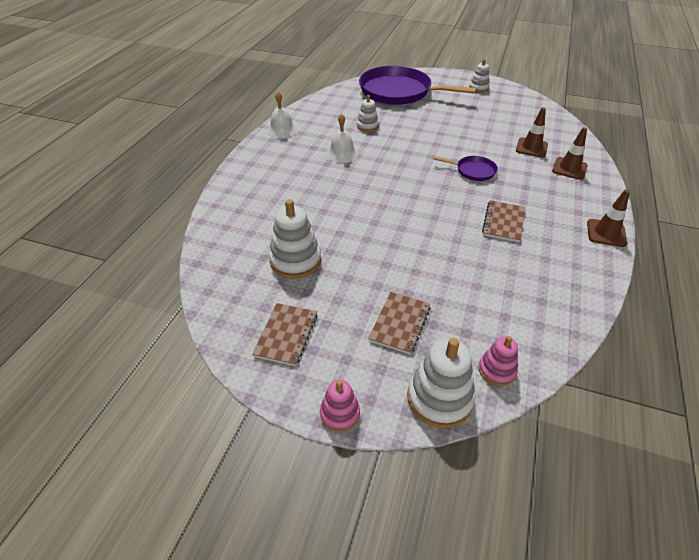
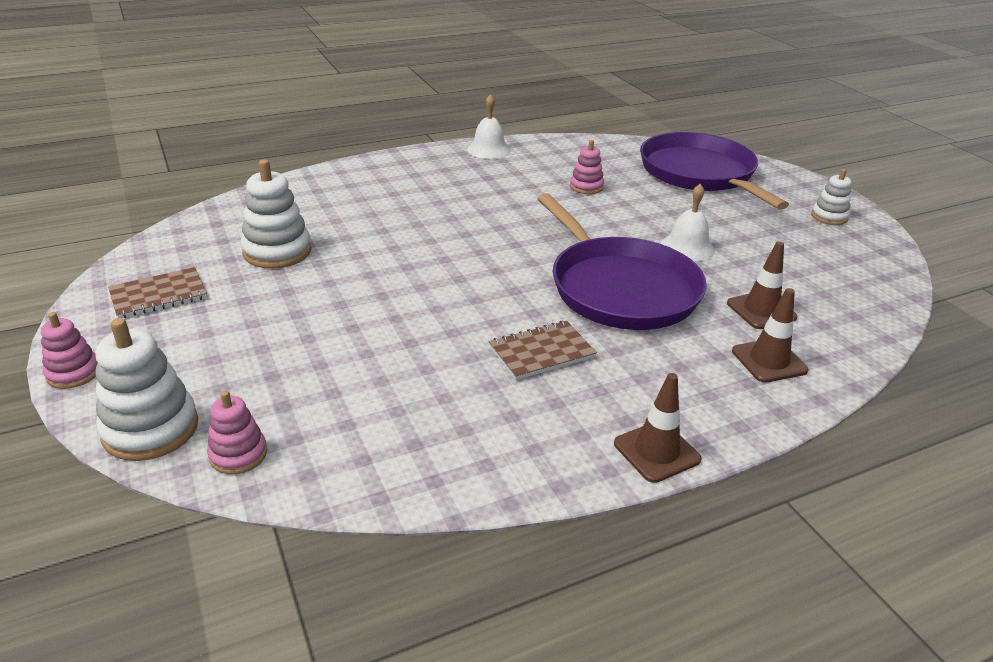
camera: 45 degrees right, 10 degrees down
white bell [325,113,359,163] -> white bell moved to [661,184,715,261]
white stacking toy [357,95,379,132] -> pink stacking toy [570,140,604,194]
brown notebook [368,292,431,355] -> none
purple pan [433,156,498,181] -> purple pan [537,193,707,330], size x2.25

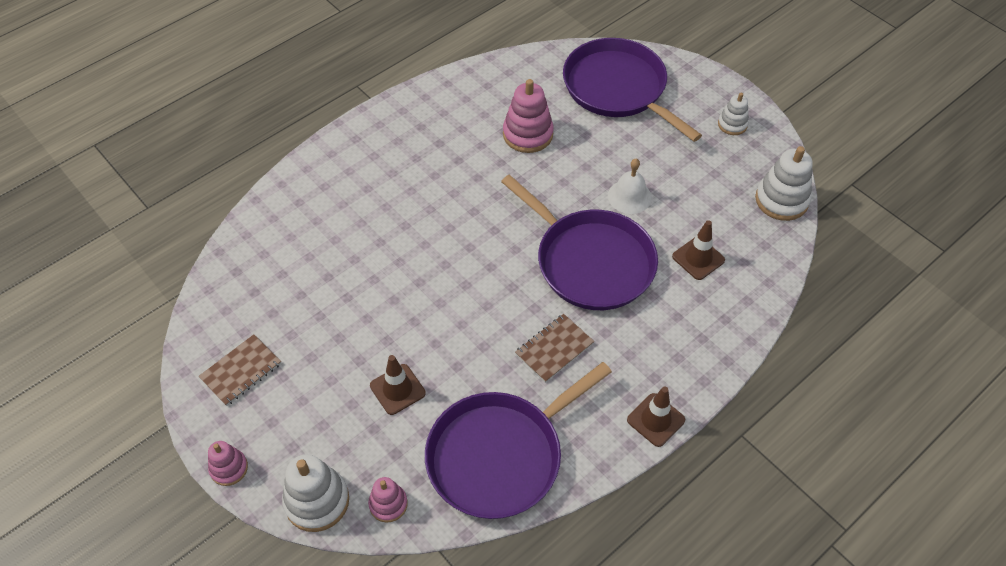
camera: 15 degrees left, 20 degrees up
white stacking toy [241,159,311,269] -> white stacking toy moved to [755,146,813,221]
white bell [467,94,511,159] -> none
pink stacking toy [570,140,604,194] -> pink stacking toy [503,79,554,153], size x1.68
brown traffic cone [732,288,808,383] -> brown traffic cone moved to [370,355,426,415]
none -> purple pan [425,362,612,519]

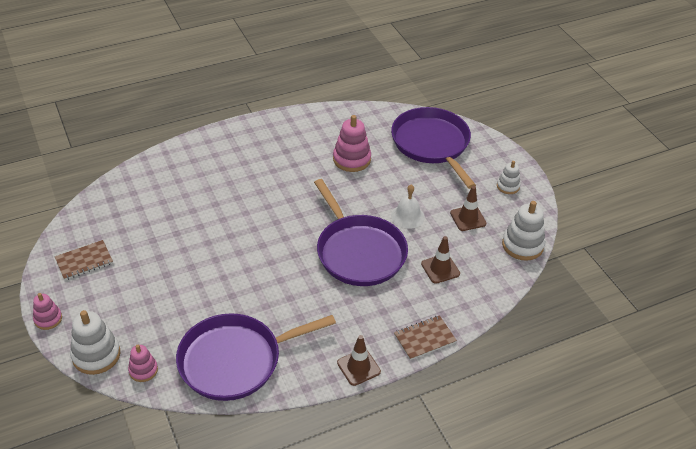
camera: 15 degrees right, 10 degrees down
brown traffic cone [370,355,426,415] -> brown traffic cone moved to [450,186,486,231]
brown notebook [515,314,594,383] -> brown notebook moved to [394,315,457,360]

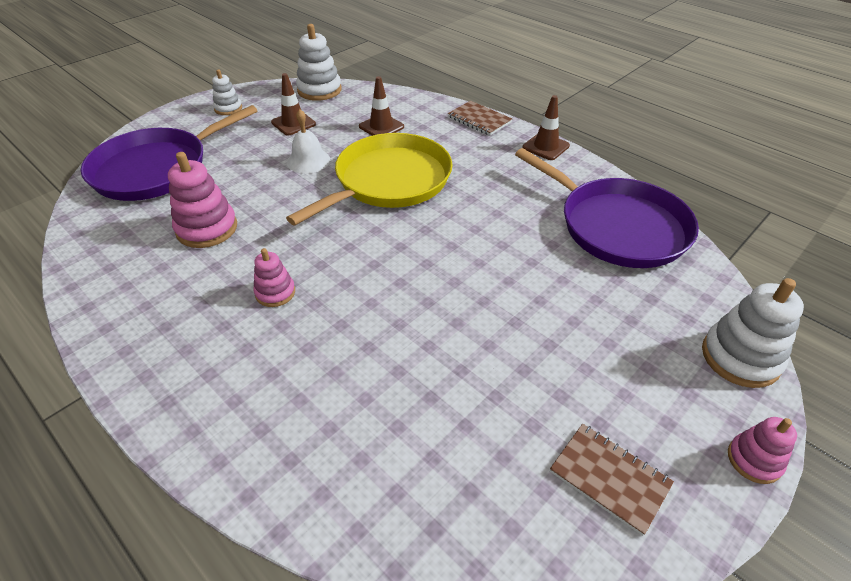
camera: 110 degrees left, 0 degrees up
pink stacking toy [128,345,158,382] -> pink stacking toy moved to [253,248,295,307]
purple pan [314,179,408,286] -> yellow pan [286,133,453,225]

